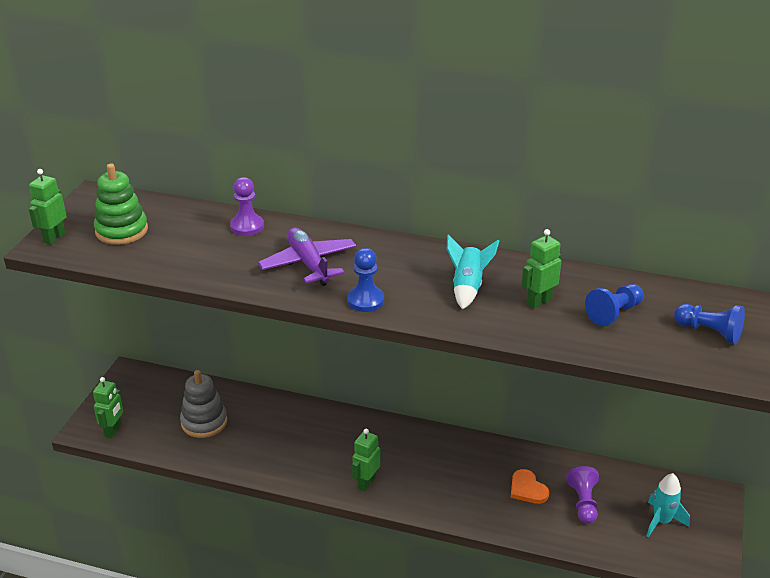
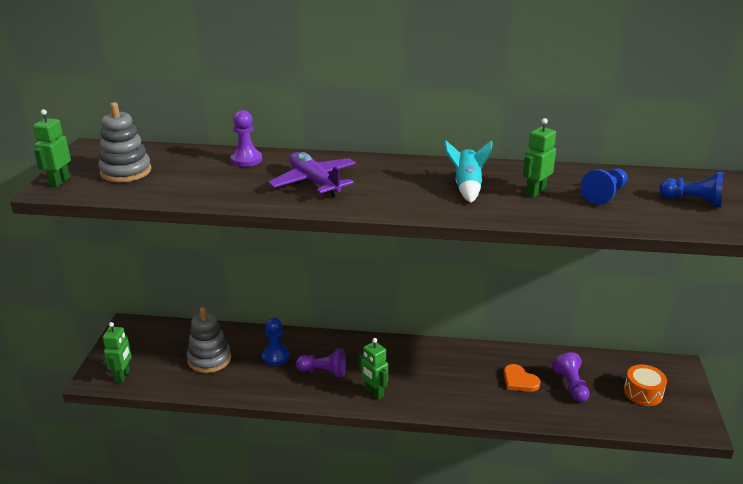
camera: 10 degrees left, 5 degrees down
green stacking toy [94,164,148,245] -> grey stacking toy [98,102,151,183]
blue pawn [347,248,384,312] -> blue pawn moved to [262,318,290,366]
green robot [352,429,380,492] -> green robot turned 60 degrees counterclockwise [359,338,388,400]
turquoise rocket [647,473,690,538] -> orange drum [624,364,667,406]
none -> purple pawn [296,348,346,378]

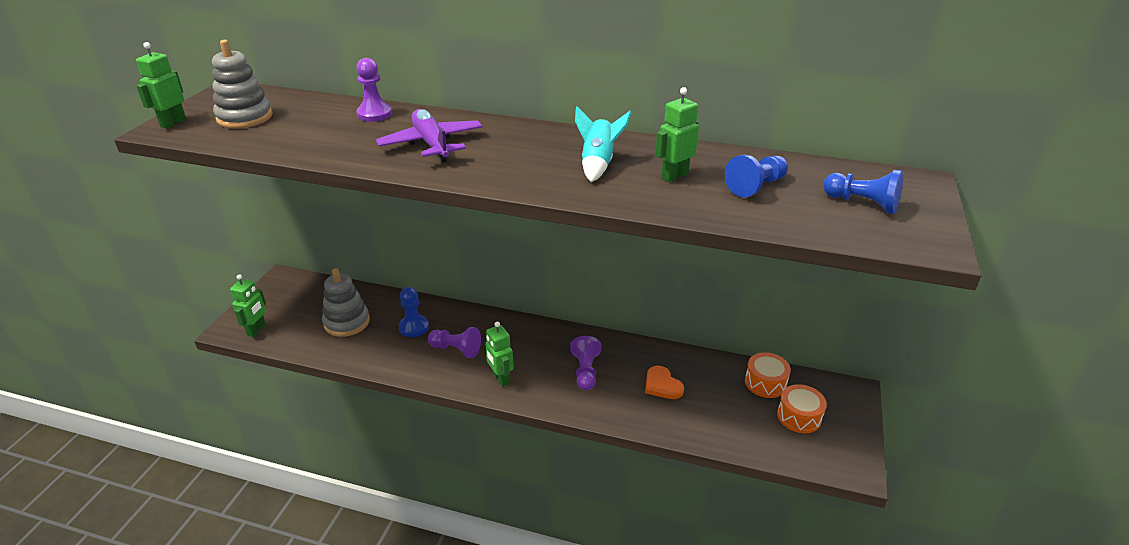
camera: 10 degrees right, 5 degrees up
purple pawn [552,352,590,403] -> purple pawn moved to [570,336,602,390]
none -> orange drum [745,352,791,398]

